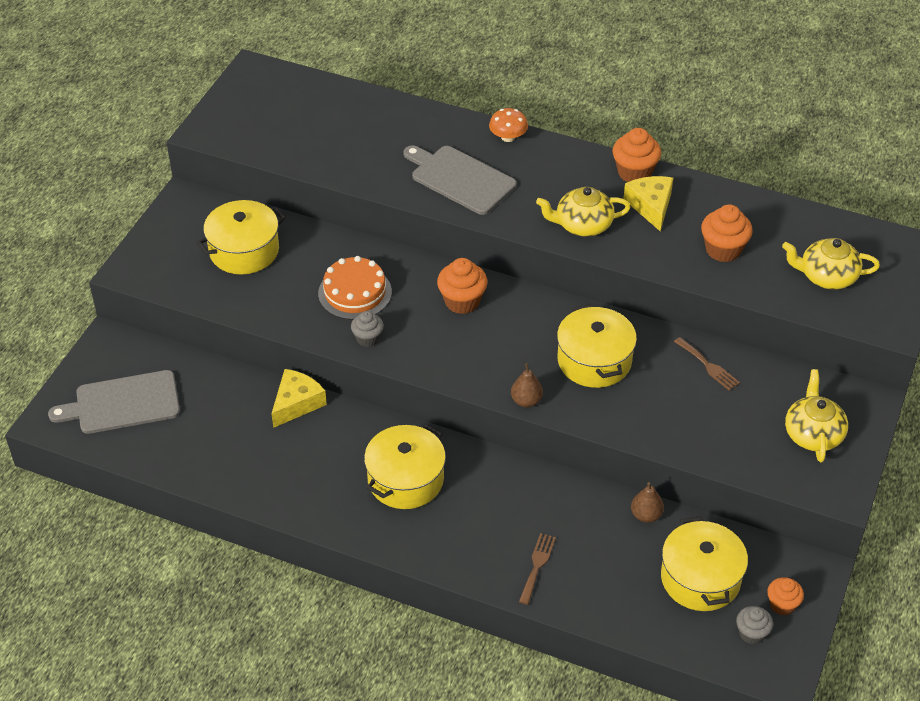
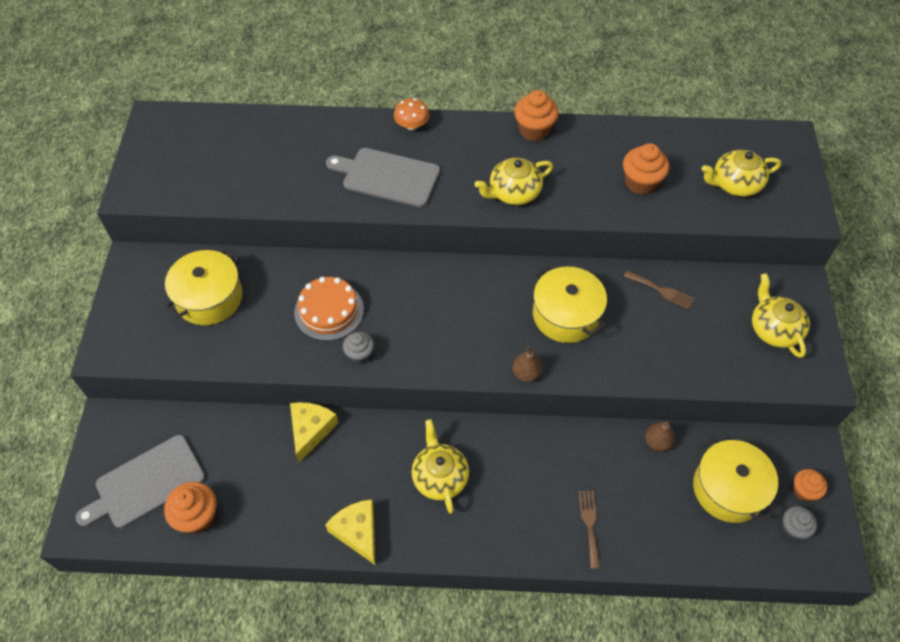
camera: 20 degrees left, 10 degrees up
yellow pot [364,425,446,509] -> yellow teapot [412,419,469,514]
orange cupcake [437,258,488,314] -> orange cupcake moved to [164,482,217,534]
yellow cheese [623,176,673,231] -> yellow cheese moved to [325,499,375,565]

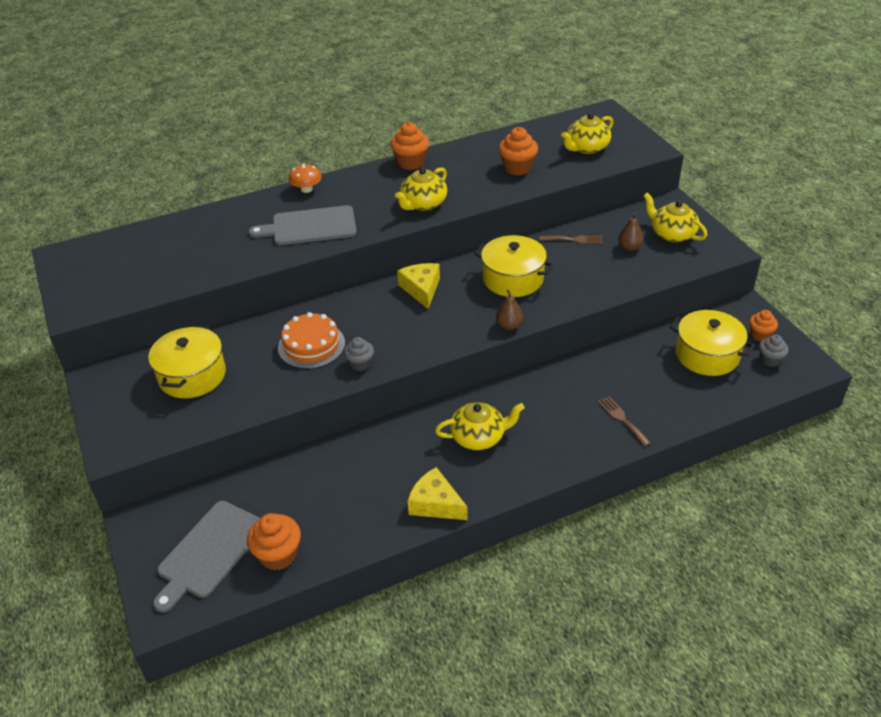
camera: 25 degrees left, 15 degrees down
yellow cheese [290,402,338,462] -> yellow cheese moved to [397,263,440,309]
yellow teapot [412,419,469,514] -> yellow teapot turned 120 degrees clockwise [435,402,525,450]
brown pear [645,422,675,452] -> brown pear moved to [618,213,644,251]

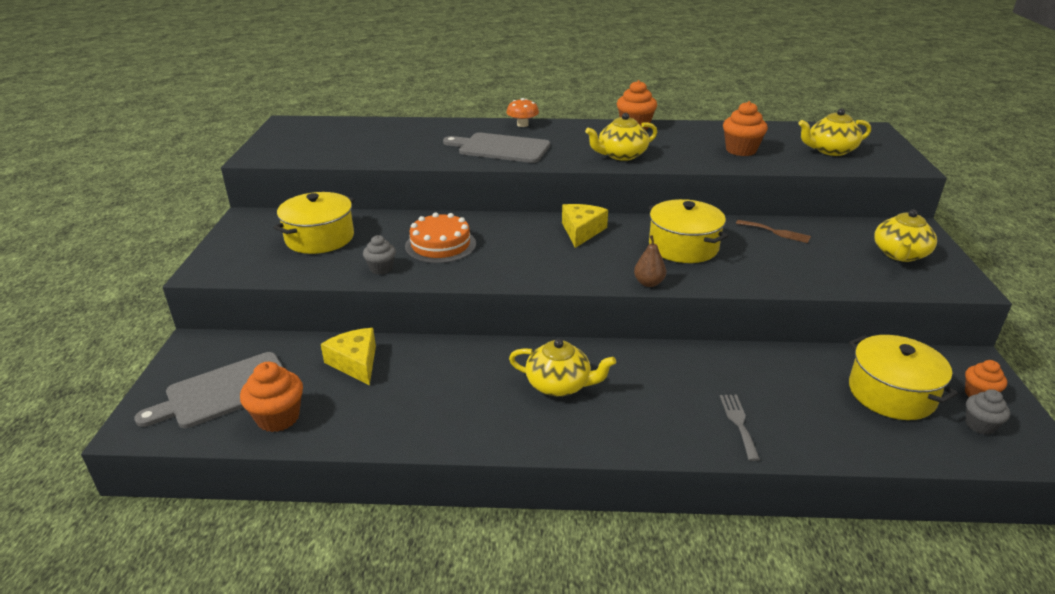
camera: 25 degrees right, 10 degrees down
grey cupcake [344,337,374,371] -> grey cupcake moved to [363,235,396,274]
yellow cheese [408,467,468,520] -> yellow cheese moved to [321,328,376,386]
brown fork [598,396,651,446] -> grey fork [720,395,760,461]
brown pear [618,213,644,251] -> none
yellow teapot [643,193,707,242] -> yellow teapot turned 135 degrees counterclockwise [874,209,937,262]

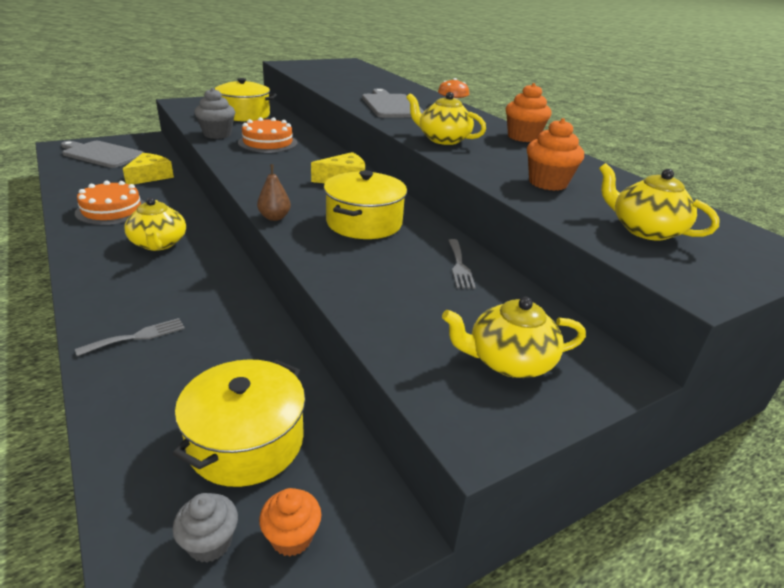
camera: 55 degrees right, 0 degrees up
orange cupcake [240,362,303,432] -> none
grey cupcake [363,235,396,274] -> grey cupcake [194,88,235,139], size x1.56
brown fork [736,220,811,243] -> grey fork [448,239,476,289]
none -> orange cake [75,181,145,225]

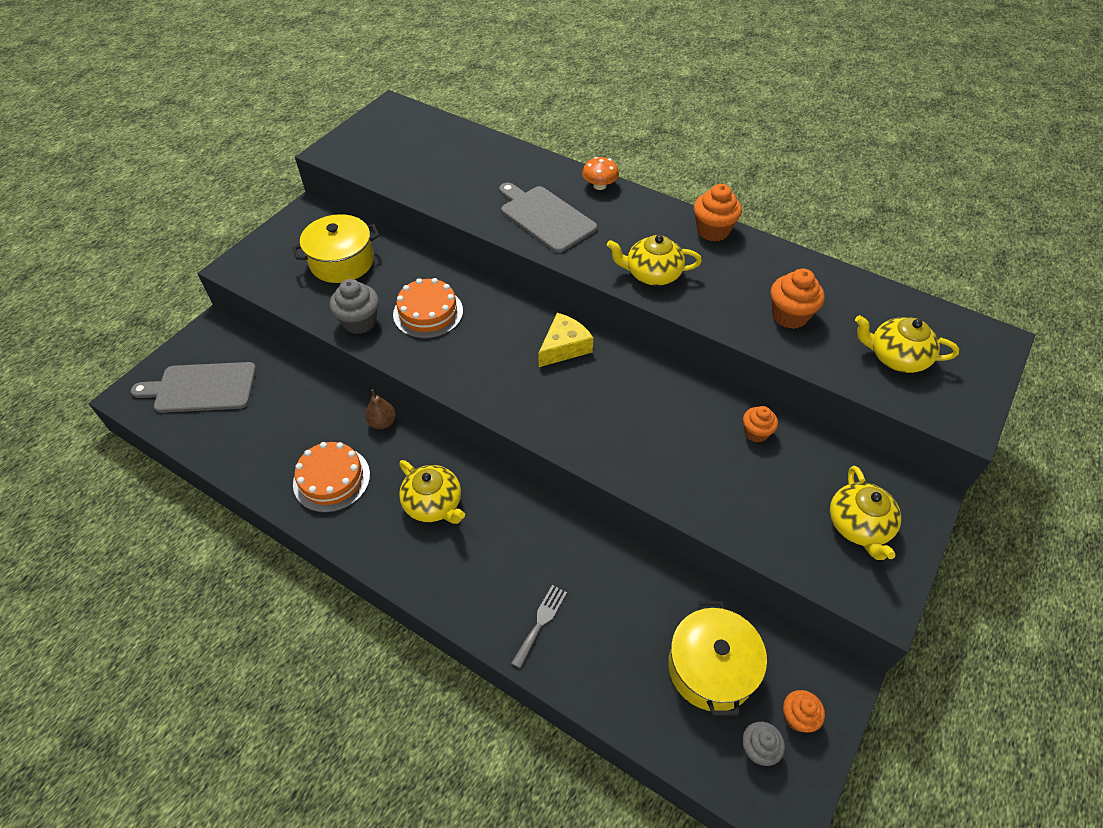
camera: 25 degrees left, 20 degrees up
yellow cheese [123,153,174,184] -> none
brown pear [257,164,291,221] -> brown pear moved to [365,389,396,429]
yellow pot [324,170,407,239] -> none
yellow teapot [442,297,586,378] -> yellow teapot turned 60 degrees counterclockwise [830,466,901,560]
grey fork [448,239,476,289] -> orange cupcake [743,406,778,442]

